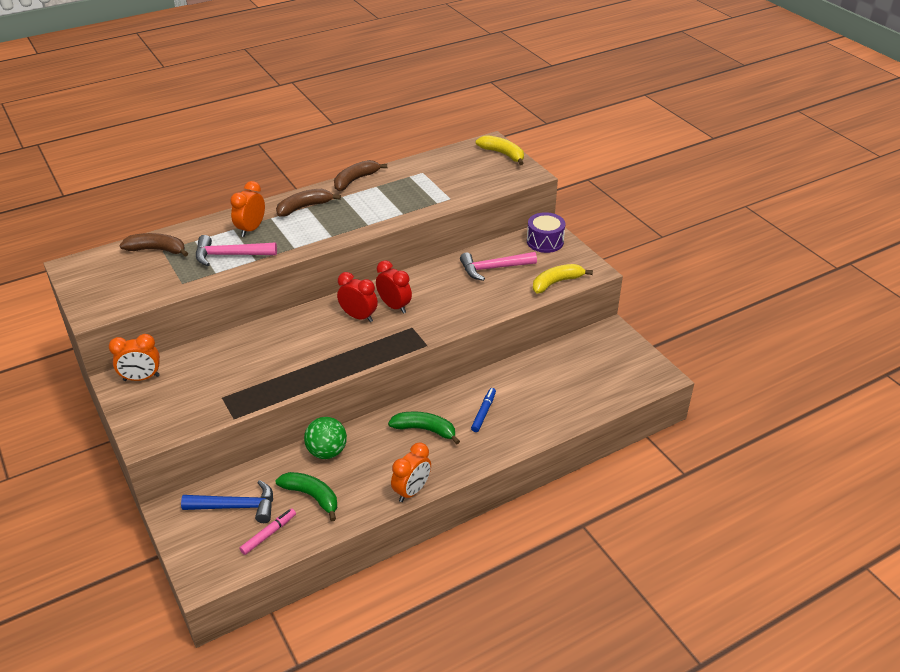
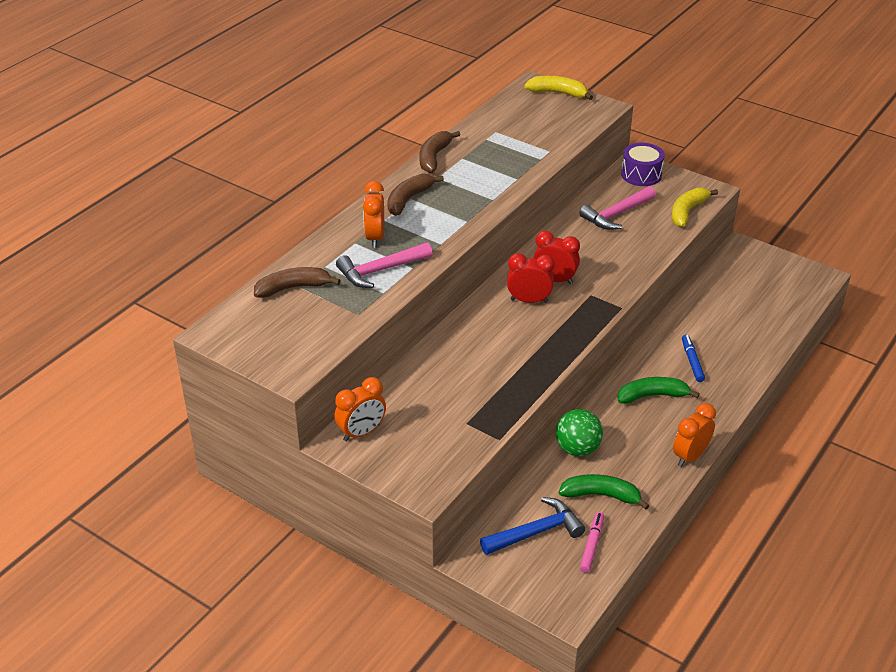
camera: 25 degrees left, 0 degrees up
orange clock [391,443,431,502] -> orange clock turned 150 degrees counterclockwise [673,403,716,467]

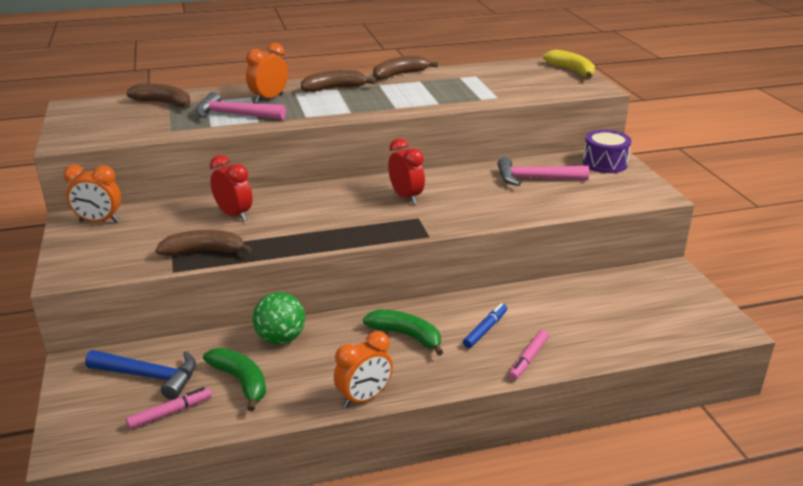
camera: 40 degrees right, 10 degrees down
red clock [507,253,555,303] -> red clock moved to [210,155,253,221]
yellow banana [672,187,718,227] -> none
orange clock [673,403,716,467] -> orange clock turned 150 degrees clockwise [334,331,393,408]
none -> brown banana [156,230,252,256]
none -> pink marker [509,330,549,380]

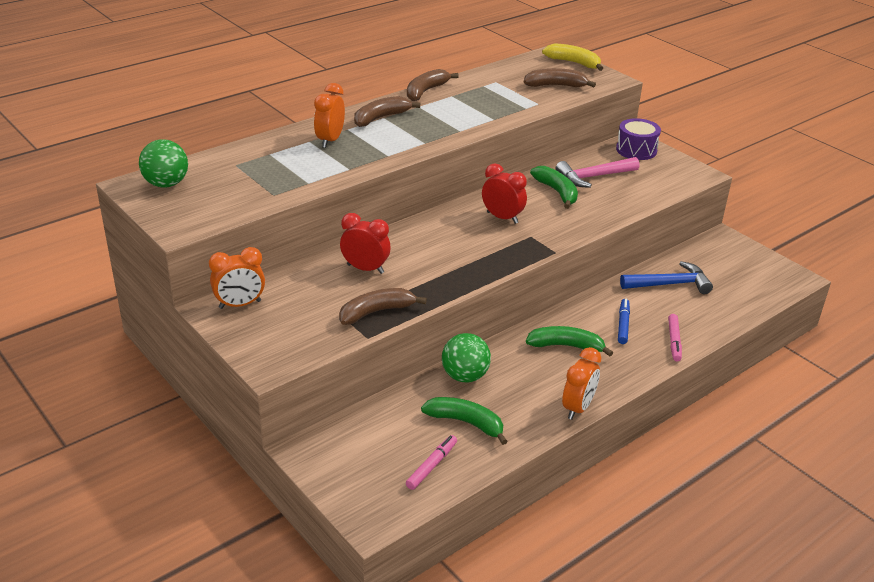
camera: 25 degrees left, 5 degrees up
blue hammer [85,350,196,400] -> blue hammer moved to [620,261,713,294]
brown banana [126,83,190,109] -> brown banana moved to [524,68,596,87]
pink hammer [196,92,286,120] -> none
none -> green ball [139,139,188,187]
none -> green banana [530,166,578,209]

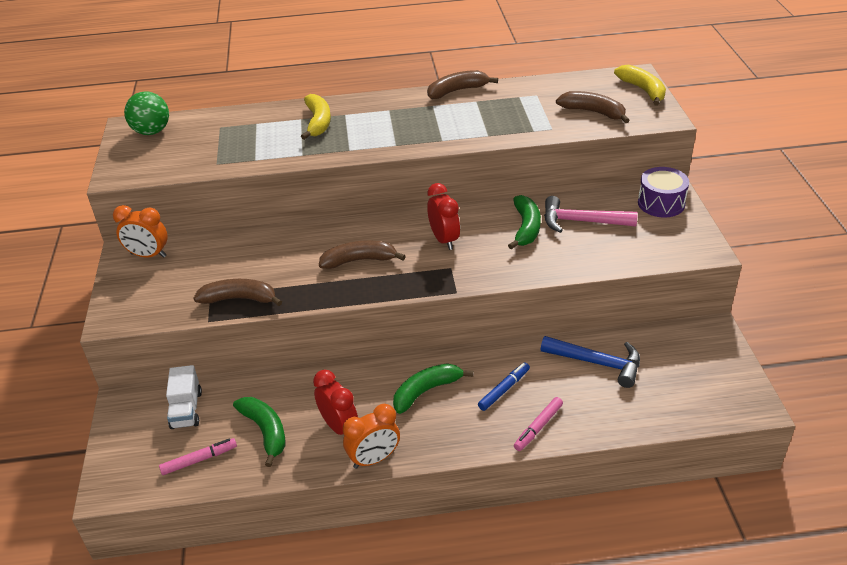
camera: 35 degrees right, 5 degrees up
orange clock [314,83,345,148] -> yellow banana [301,94,331,140]
red clock [340,213,391,274] -> red clock moved to [313,370,358,435]
brown banana [354,96,420,127] -> brown banana moved to [319,240,406,269]
green ball [442,333,491,382] -> none
green banana [526,326,613,356] -> green banana turned 75 degrees counterclockwise [393,363,473,414]
none -> white truck [166,365,202,429]

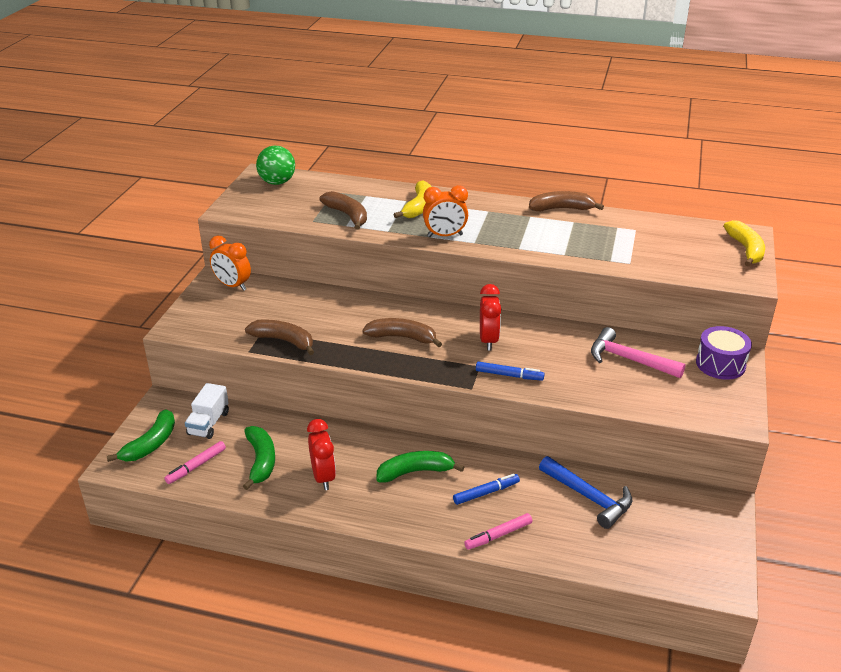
camera: 20 degrees right, 5 degrees down
pink marker [159,438,237,475] -> pink marker turned 135 degrees clockwise [165,441,226,484]
orange clock [343,404,400,469] -> orange clock moved to [423,185,468,237]
green banana [508,195,541,249] -> green banana moved to [107,409,175,462]
brown banana [556,91,630,123] -> brown banana moved to [319,191,367,230]
none -> blue marker [476,361,545,381]

